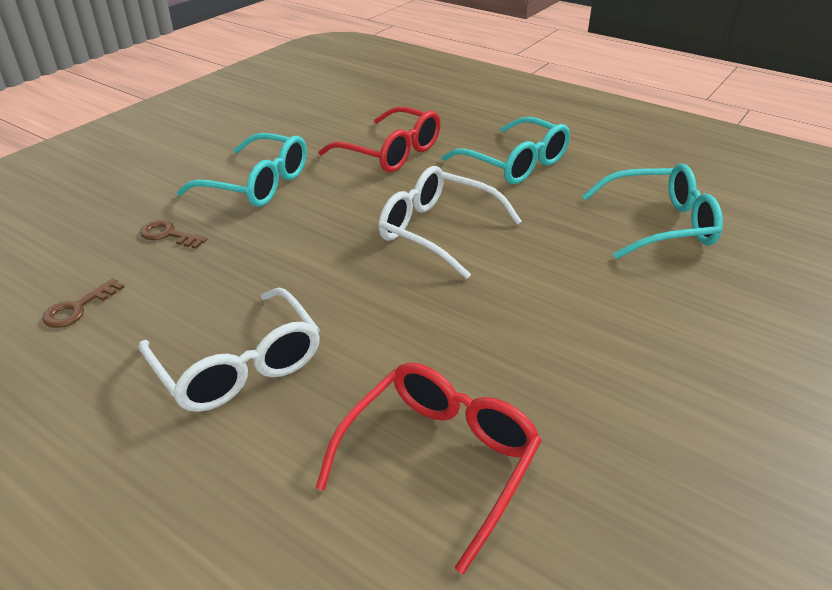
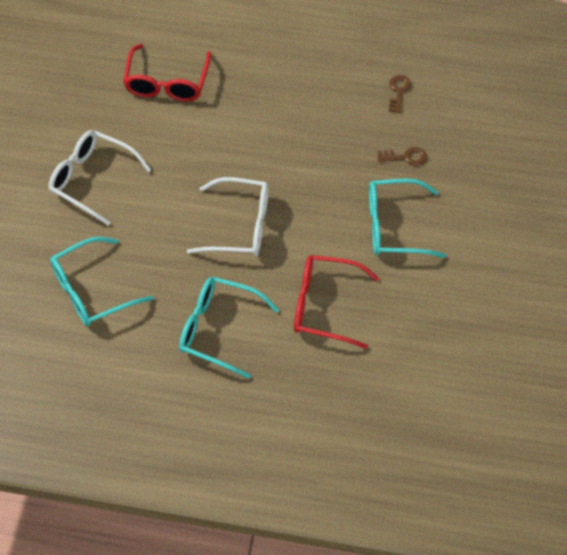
camera: 155 degrees right, 20 degrees up
white glasses [138,288,320,412] -> white glasses moved to [49,130,151,225]

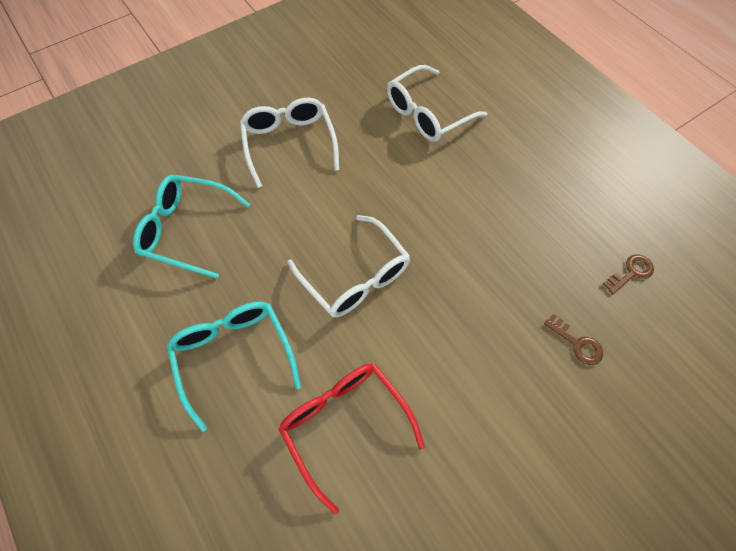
camera: 45 degrees right, 5 degrees up
red glasses [123,44,211,102] -> white glasses [387,65,487,142]
turquoise glasses [369,178,446,258] -> none

